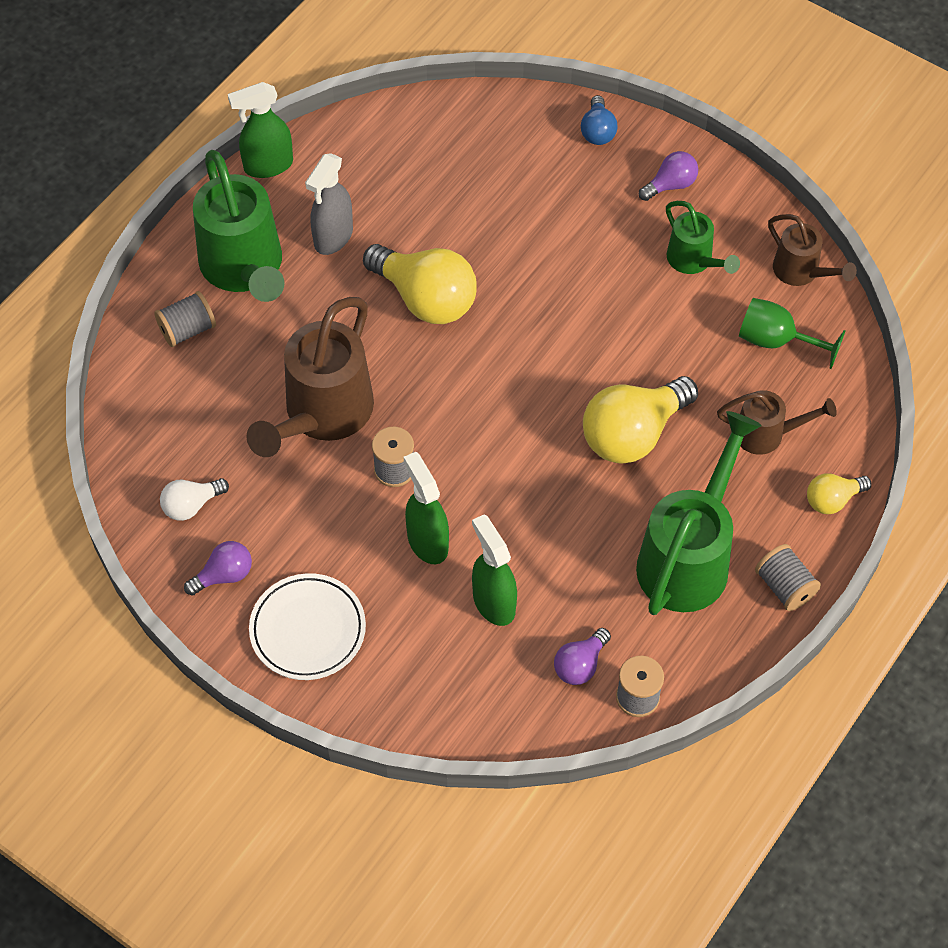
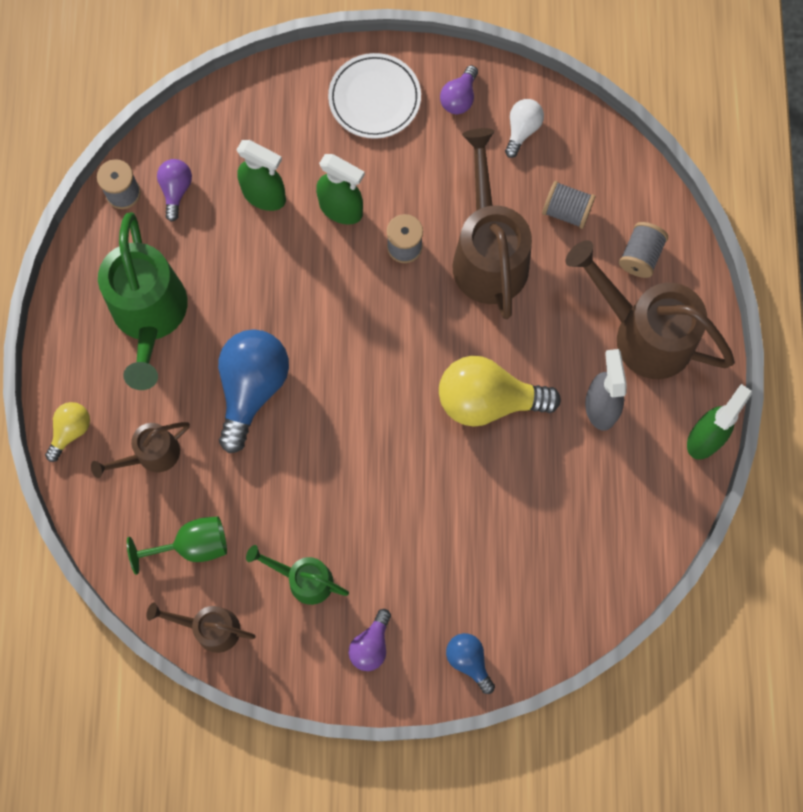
camera: 145 degrees right, 15 degrees up
green watering can [193,150,285,302] -> brown watering can [566,240,735,379]
yellow light bulb [583,376,698,464] -> blue light bulb [218,329,289,453]
grey spool [755,544,821,611] -> grey spool moved to [542,181,595,229]

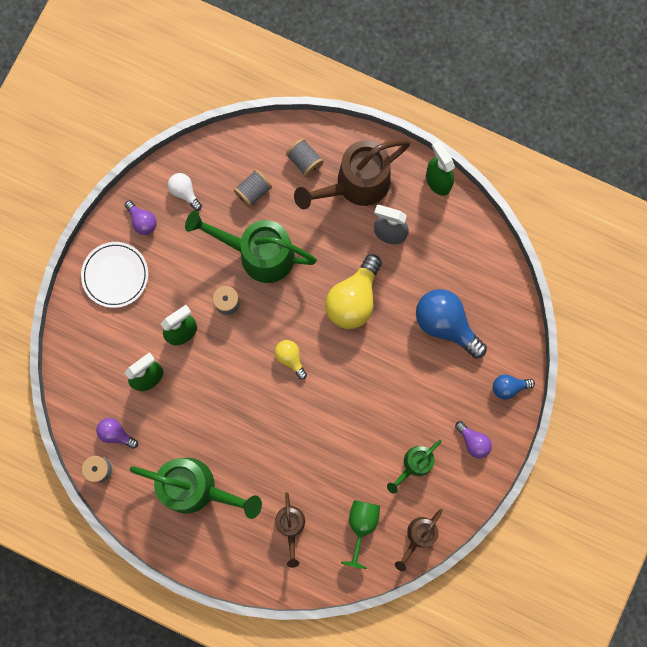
camera: 65 degrees left, 5 degrees up
yellow light bulb [45,402,90,462] -> yellow light bulb moved to [275,340,307,380]
blue light bulb [218,329,289,453] -> blue light bulb moved to [416,289,487,359]
brown watering can [452,128,532,319] -> green watering can [185,210,317,283]

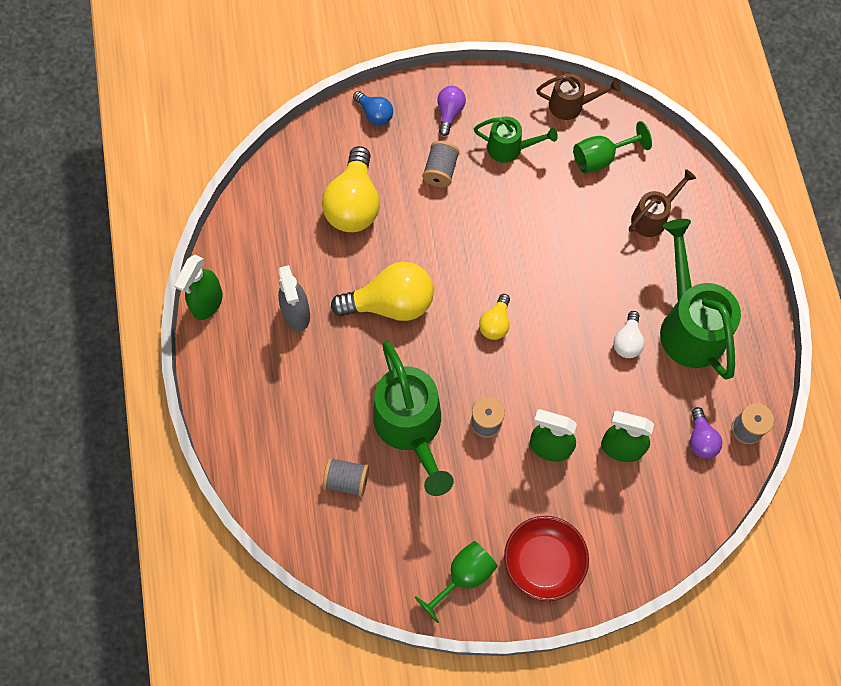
camera: 125 degrees left, 10 degrees down
white plate [81,242,148,308] -> red bowl [504,516,589,601]
purple light bulb [125,200,157,235] -> green goblet [415,541,498,623]
white light bulb [168,173,202,211] -> white light bulb moved to [613,311,645,358]
grey spool [286,138,324,177] -> grey spool moved to [422,141,460,187]
brown watering can [294,139,410,209] -> none
blue light bulb [416,289,487,359] -> yellow light bulb [322,146,380,232]

